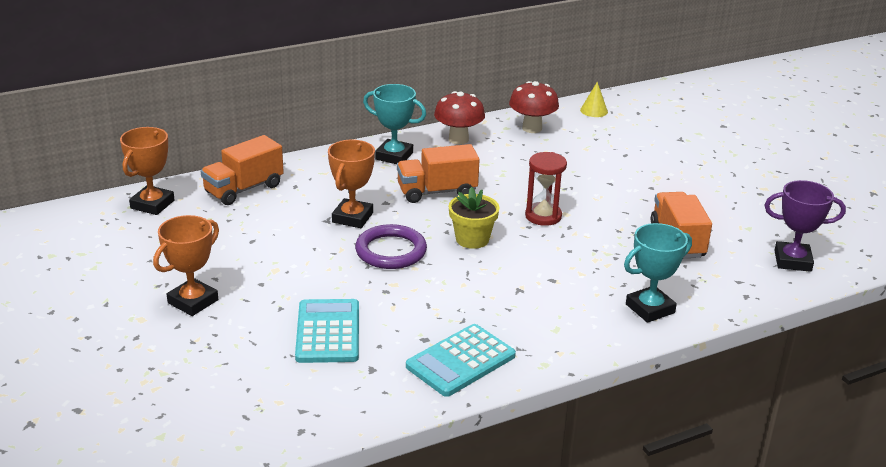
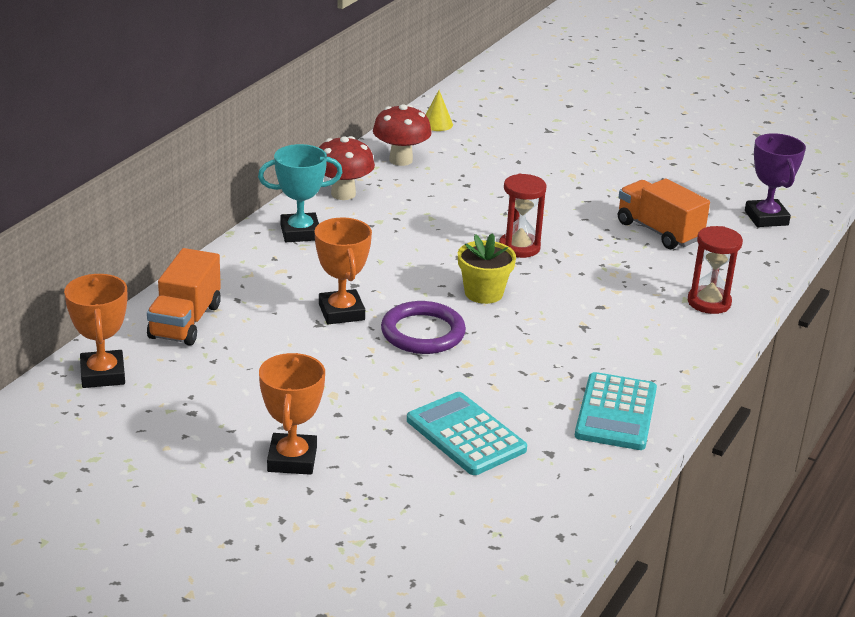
camera: 35 degrees left, 0 degrees up
orange truck [397,144,480,203] -> none
turquoise trophy [624,223,692,323] -> red hourglass [688,226,743,314]
purple trophy [765,180,846,272] -> purple trophy turned 75 degrees counterclockwise [745,133,806,227]

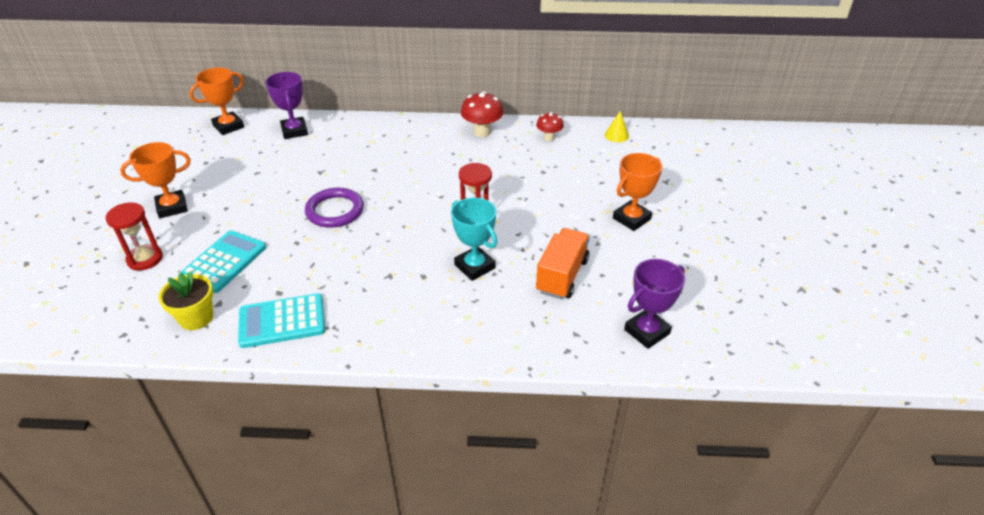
camera: 65 degrees right, 10 degrees up
orange truck [147,248,221,346] -> purple trophy [265,72,308,139]
turquoise trophy [258,144,343,242] -> turquoise trophy moved to [451,197,498,281]
orange trophy [315,217,372,324] -> orange trophy moved to [613,153,663,231]
red mushroom [373,104,432,166] -> red mushroom [536,112,564,141], size x0.64
yellow flower pot [458,233,516,304] -> yellow flower pot moved to [159,272,213,330]
red hourglass [688,226,743,314] -> red hourglass moved to [105,203,163,270]

